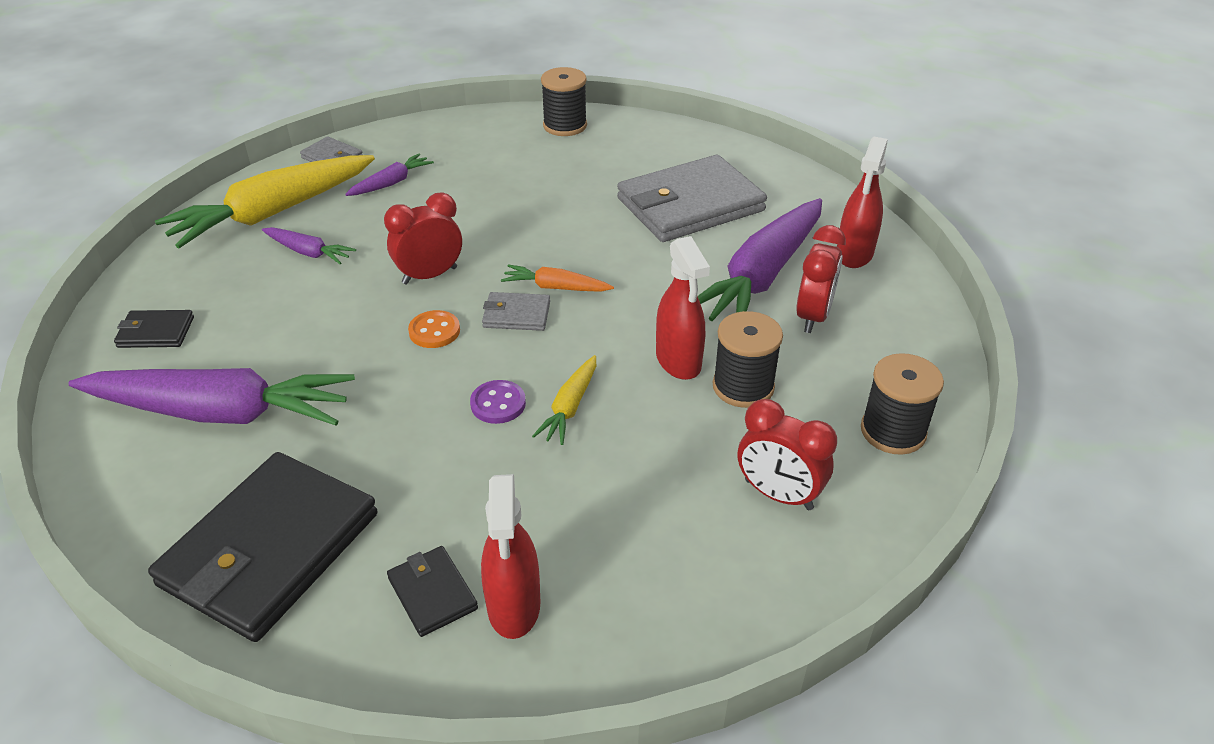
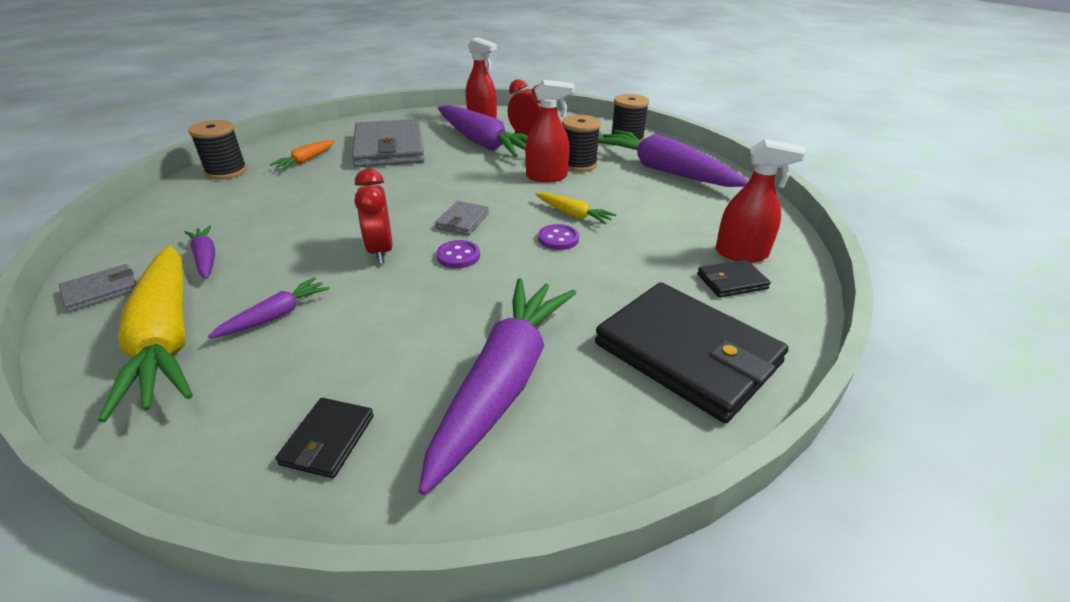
camera: 75 degrees left, 5 degrees down
orange button [408,310,460,348] -> purple button [436,240,480,268]
orange carrot [501,264,614,292] -> orange carrot moved to [270,140,335,169]
red clock [738,399,837,510] -> purple carrot [598,129,749,187]

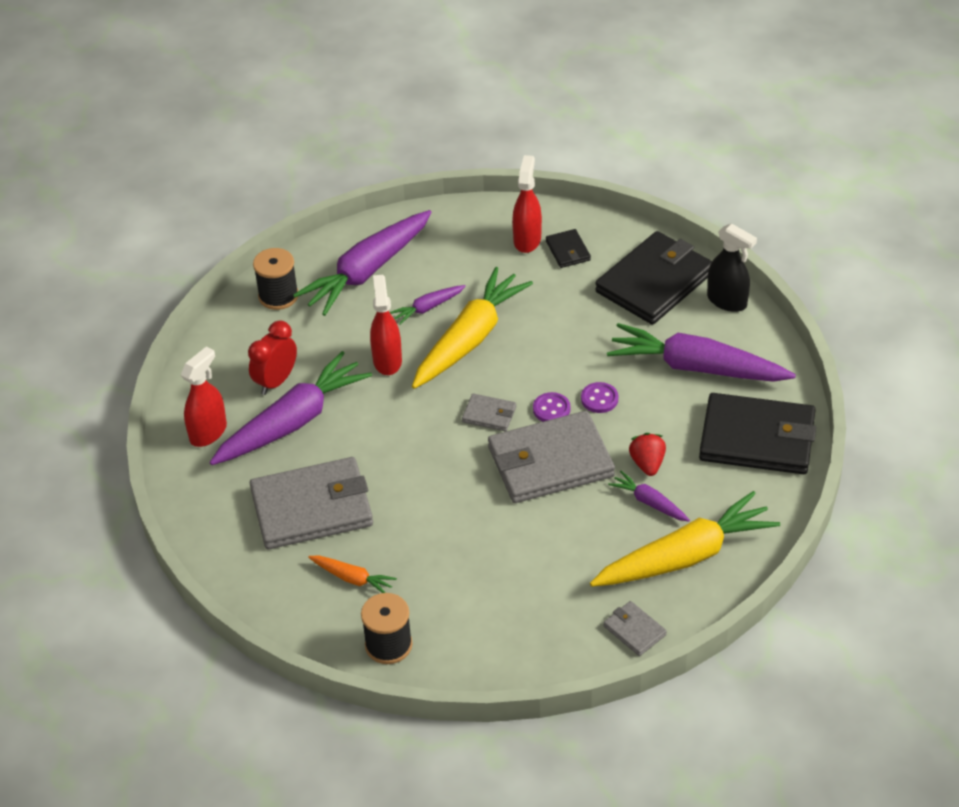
camera: 90 degrees left, 10 degrees up
purple carrot [184,226,215,279] -> purple carrot moved to [390,285,466,325]
black wallet [276,398,374,478] -> black wallet [699,393,816,474], size x2.25
red clock [354,169,393,264] -> grey wallet [488,411,615,503]
yellow carrot [535,192,616,225] -> yellow carrot [412,267,533,389], size x2.16
purple button [538,224,579,250] -> purple button moved to [581,382,618,413]
black spool [562,115,601,172] -> none
none -> red strawberry [629,433,666,476]
none -> black spray bottle [707,223,757,312]

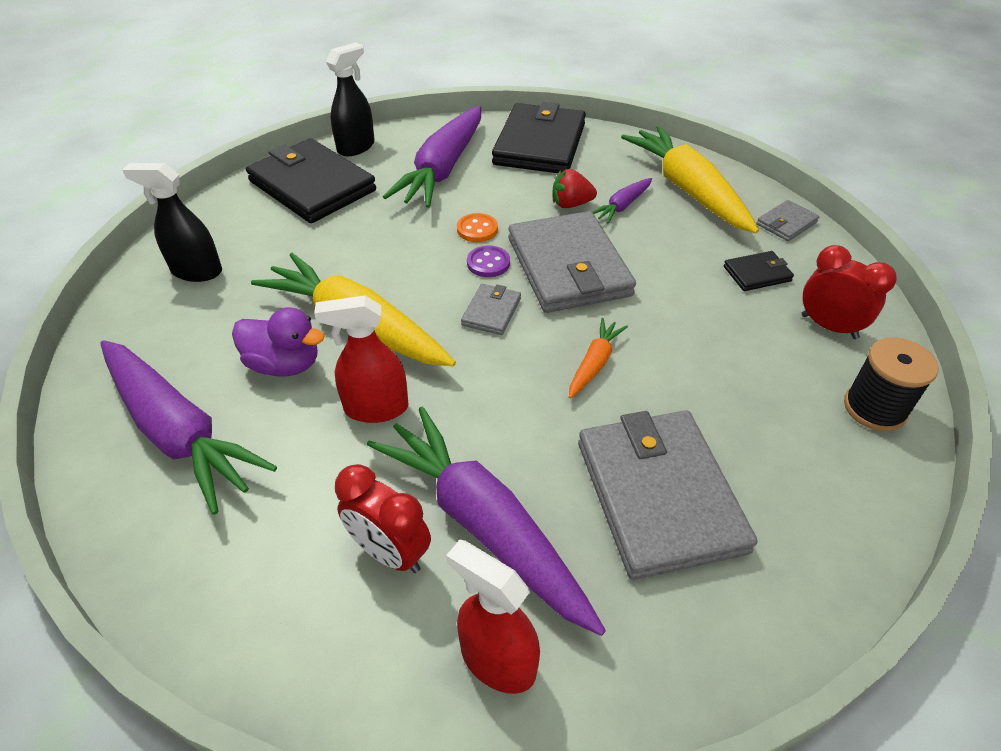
camera: 90 degrees left, 0 degrees up
black spool [253,248,298,310] -> none
orange carrot [308,555,397,593] -> orange carrot moved to [569,318,628,398]
purple carrot [390,285,466,325] -> purple duck [232,307,324,377]
red spray bottle [512,155,542,253] -> black spray bottle [123,163,222,282]
black wallet [546,229,591,268] -> black wallet moved to [724,251,794,291]
purple button [581,382,618,413] -> orange button [457,213,498,242]
none -> red clock [802,245,897,339]

